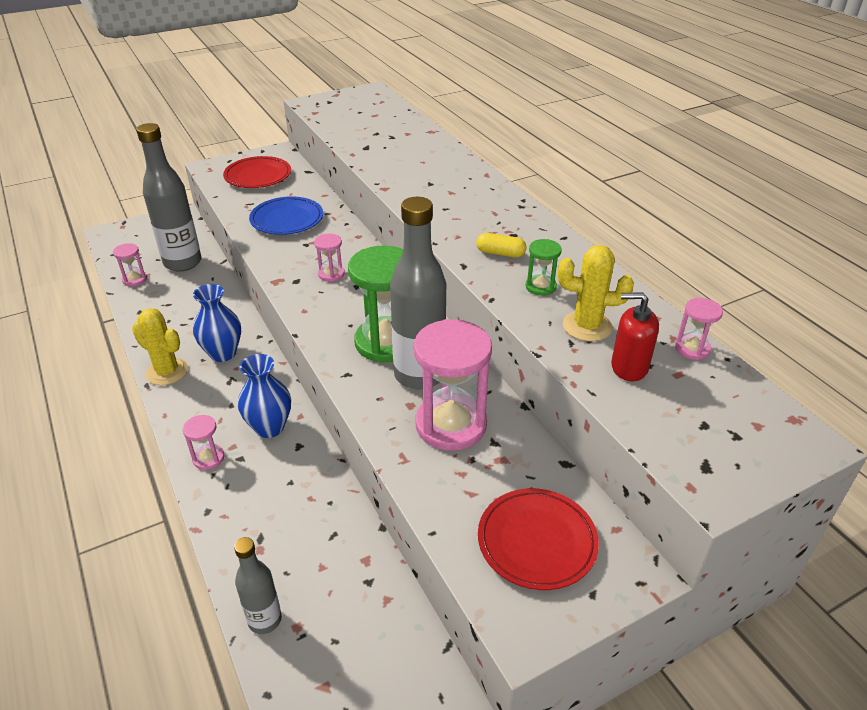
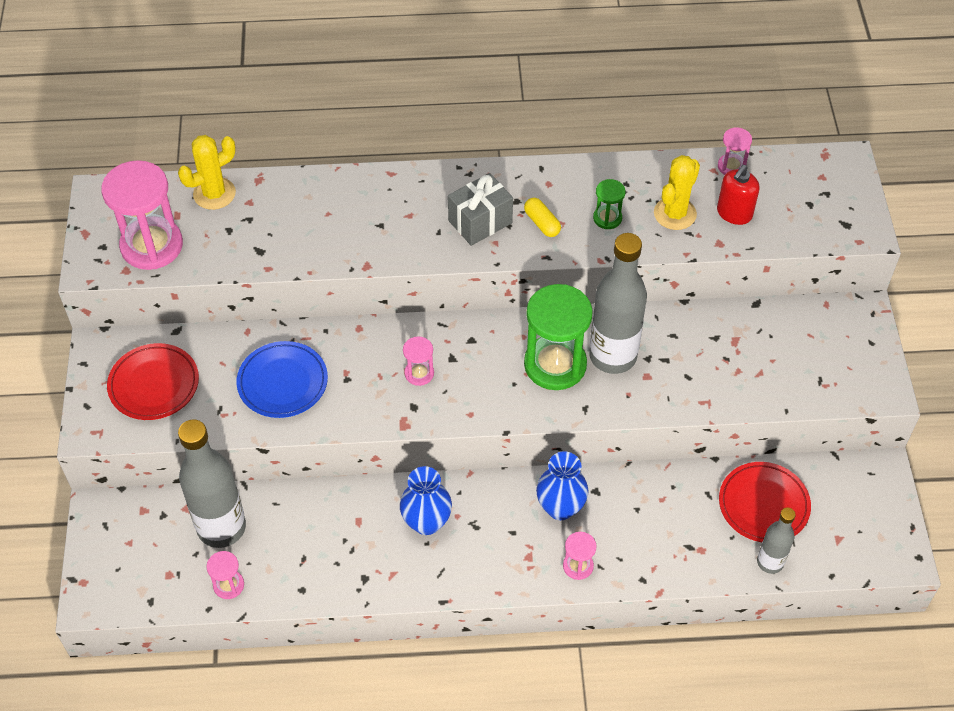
camera: 65 degrees left, 15 degrees up
yellow cactus [132,308,188,386] -> yellow cactus moved to [178,135,236,210]
pink hourglass [414,319,492,451] -> pink hourglass moved to [101,160,183,270]
yellow capsule [476,233,527,258] -> yellow capsule turned 75 degrees counterclockwise [524,198,561,237]
red plate [478,488,599,590] -> red plate moved to [719,462,811,542]
none -> grey gift [448,173,513,246]

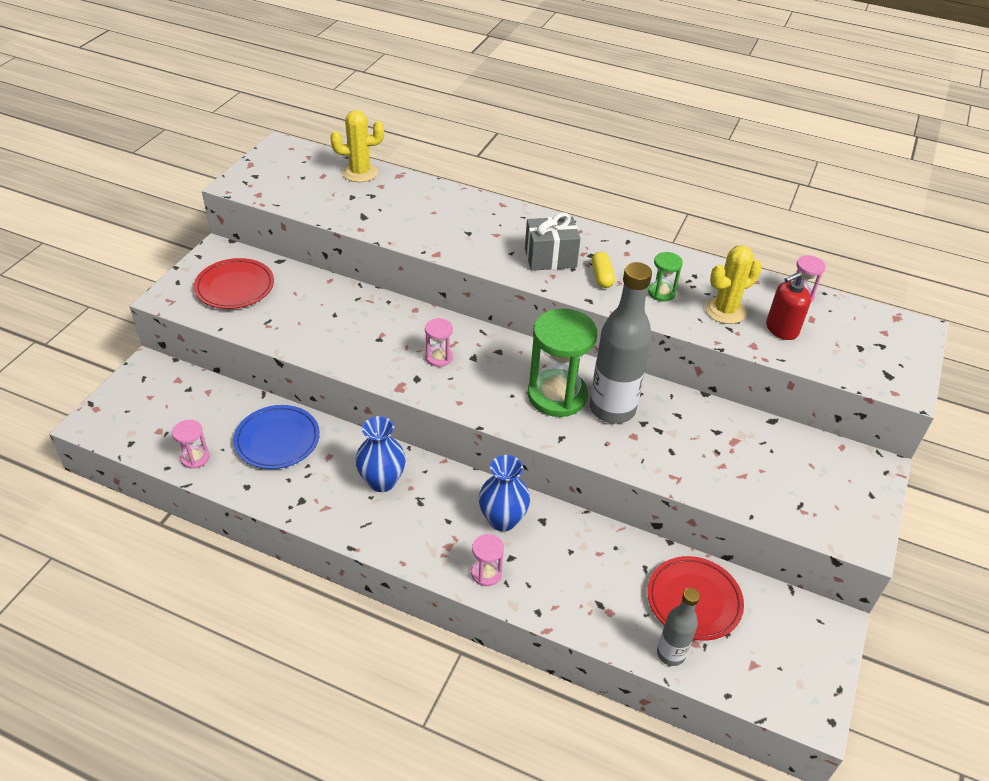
camera: 25 degrees right, 10 degrees down
pink hourglass [101,160,183,270] -> none
grey bottle [178,420,246,548] -> none
blue plate [237,341,328,418] -> blue plate moved to [234,405,320,469]

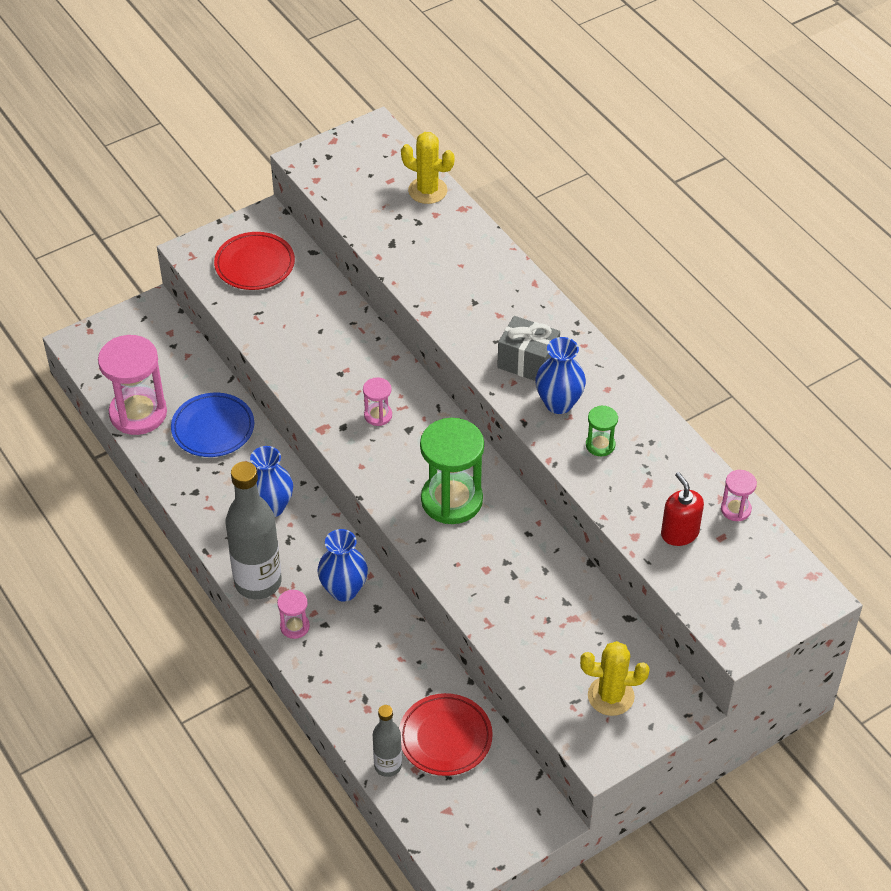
camera: 35 degrees right, 5 degrees up
pink hourglass [172,420,210,469] -> pink hourglass [98,335,167,435], size x2.12
grey bottle [590,262,652,424] -> grey bottle moved to [225,461,282,599]
yellow capsule [592,252,615,288] -> blue vase [535,337,586,414]
yellow cactus [705,245,762,324] -> yellow cactus moved to [580,641,649,716]
red soap dispenser [766,272,811,340] -> red soap dispenser turned 60 degrees clockwise [661,472,704,546]

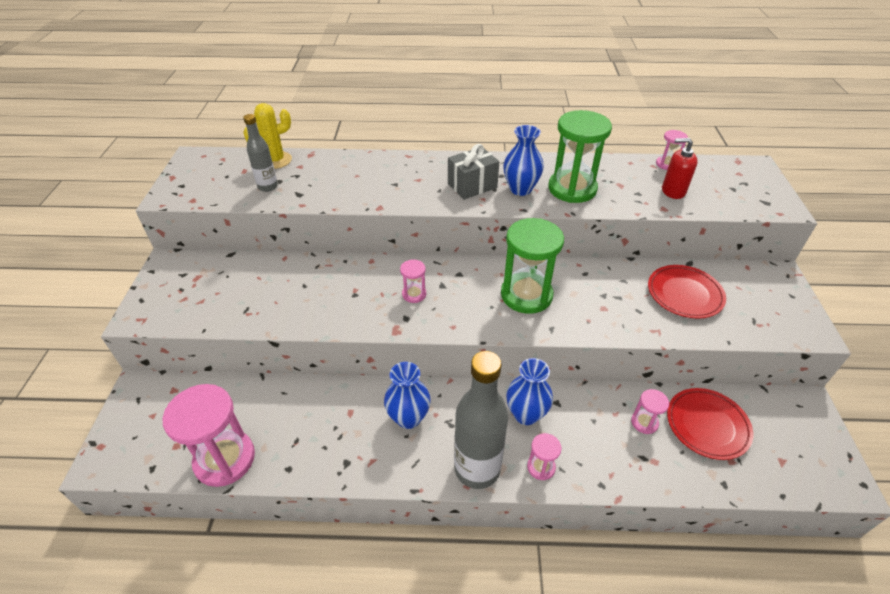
camera: 55 degrees left, 5 degrees down
blue plate [171,393,254,457] -> none
red plate [214,232,295,290] -> red plate moved to [648,265,726,319]
grey bottle [373,705,402,777] -> grey bottle moved to [243,114,278,192]
yellow cactus [580,641,649,716] -> none
green hourglass [586,406,618,456] -> green hourglass [548,110,612,203], size x2.12
none -> pink hourglass [631,389,669,434]

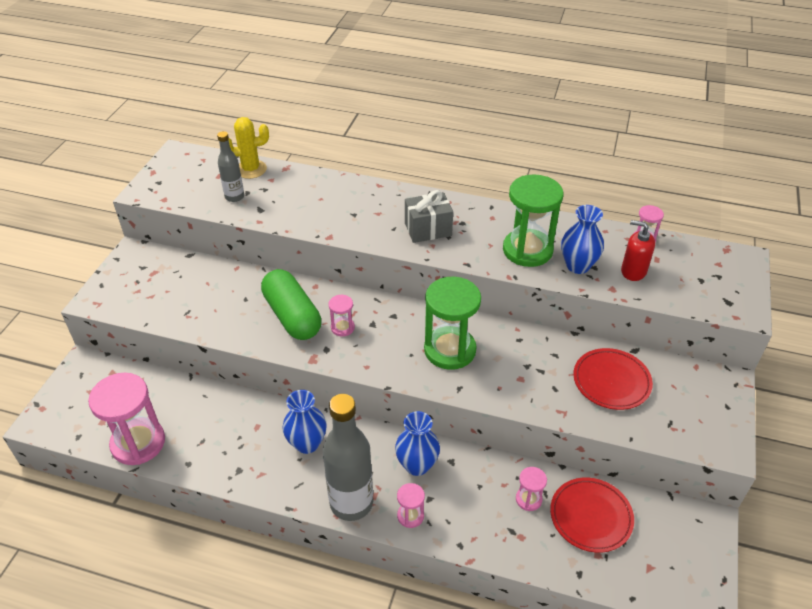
camera: 15 degrees right, 0 degrees up
blue vase [503,125,544,196] -> blue vase moved to [561,205,604,274]
none -> green capsule [261,269,321,340]

